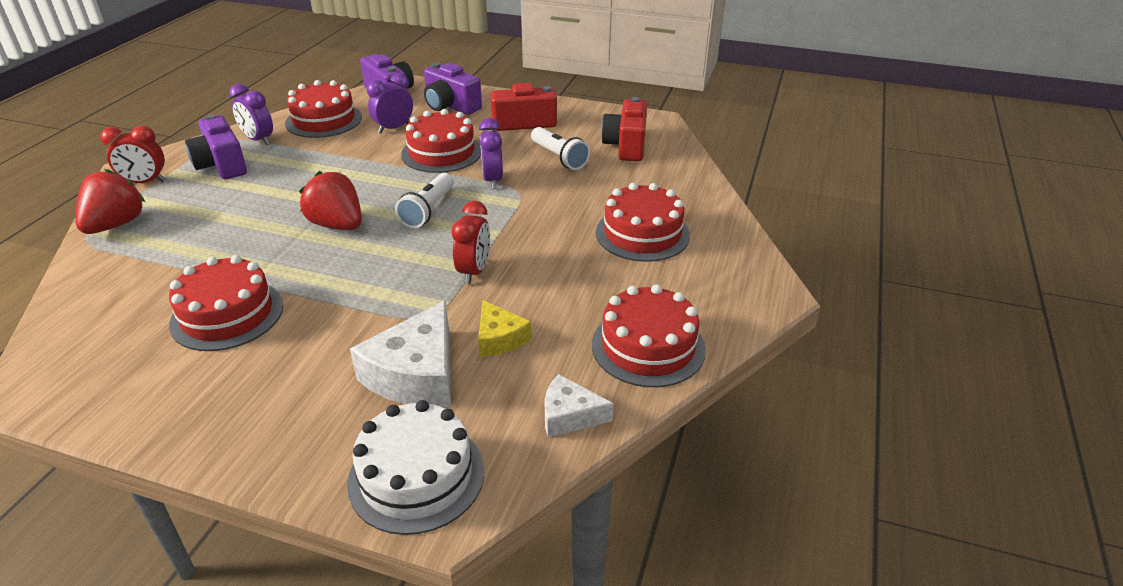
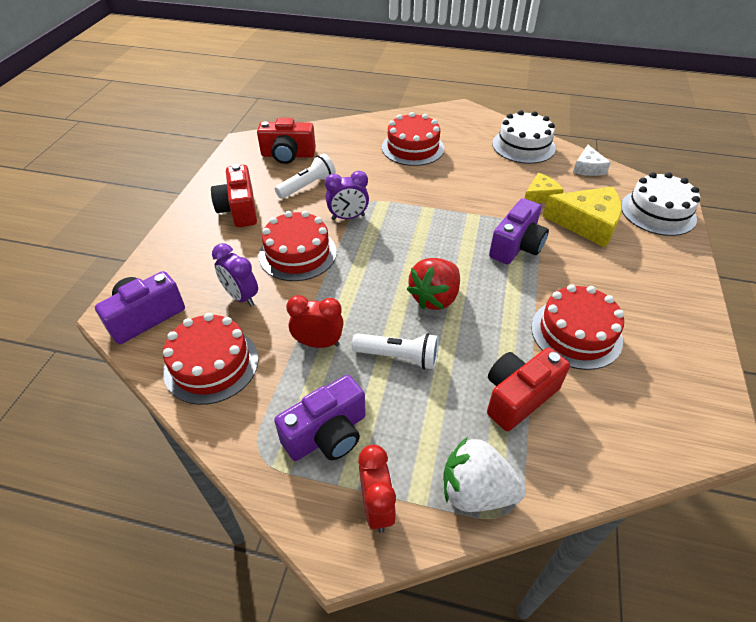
camera: 95 degrees left, 10 degrees up
red strawberry [75,169,145,234] -> white strawberry [444,438,526,512]
purple clock [229,84,273,145] -> none
white cheese [350,300,451,407] -> yellow cheese [542,186,622,248]
white flashlight [395,173,454,228] -> white flashlight moved to [352,333,438,370]
purple camera [424,63,482,115] -> purple camera moved to [489,198,549,265]
red clock [452,201,490,284] -> red clock moved to [286,295,344,348]
red cake [592,284,706,387] -> white cake [492,110,556,164]
none -> red camera [487,348,570,431]

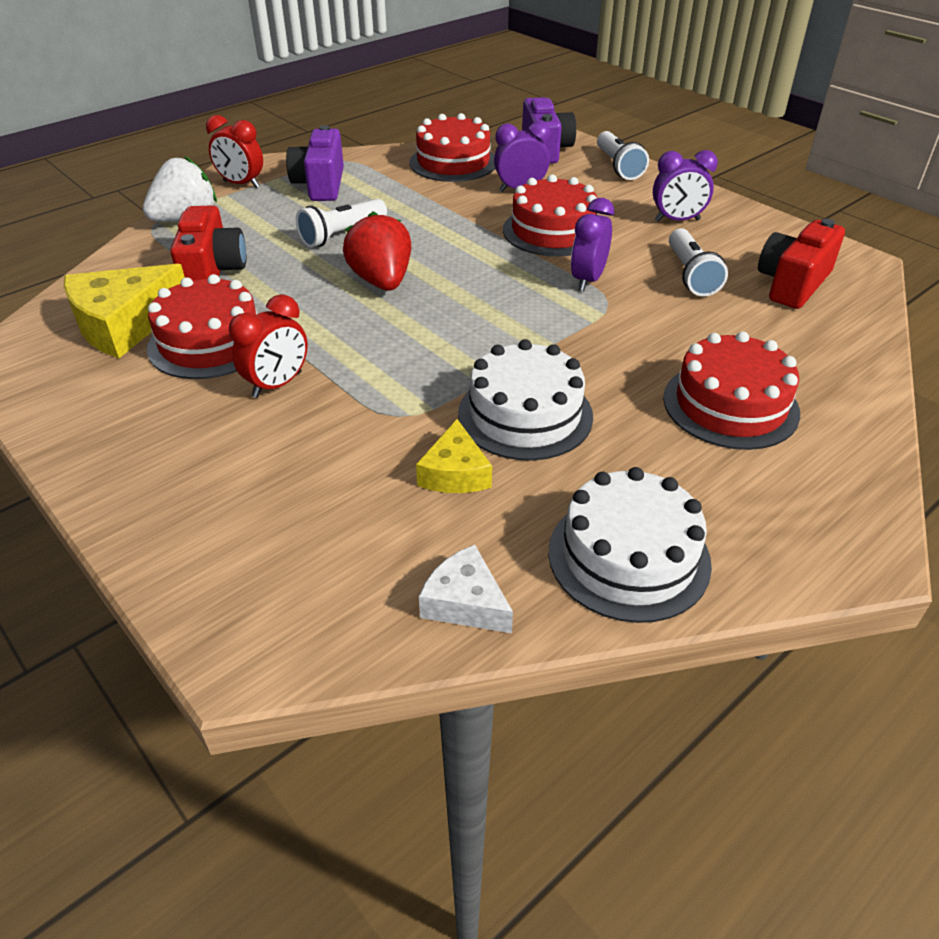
camera: 125 degrees right, 5 degrees down
red camera [211,164,257,227] -> purple clock [653,150,718,222]
red clock [286,295,344,348] -> red clock moved to [229,294,308,398]
purple camera [489,198,549,265] -> none
yellow cheese [542,186,622,248] -> yellow cheese moved to [64,264,185,358]
white cake [621,172,700,236] -> white cake moved to [458,339,593,461]
none -> white flashlight [597,131,649,180]

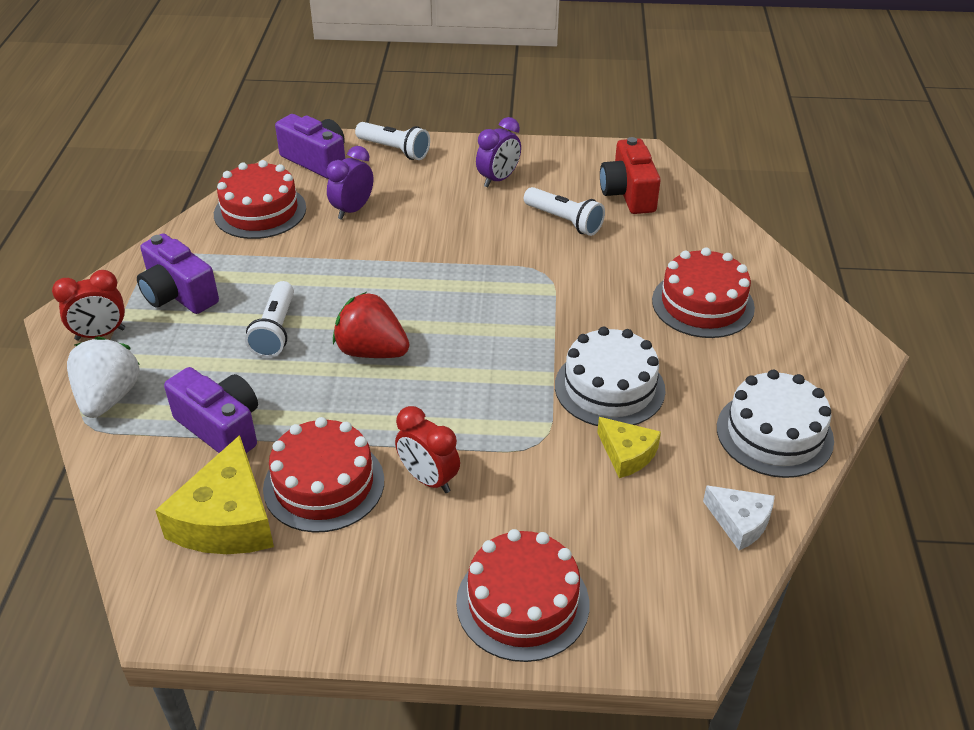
camera: 45 degrees left, 0 degrees up
red camera [170,205,246,281] -> purple camera [164,367,258,453]
red clock [229,294,308,398] -> red clock turned 135 degrees clockwise [395,406,460,493]
white cheese [419,545,513,633] -> white cheese turned 135 degrees counterclockwise [703,485,775,550]
red cake [503,174,598,256] -> red cake moved to [456,529,589,662]
purple clock [571,198,614,291] -> none

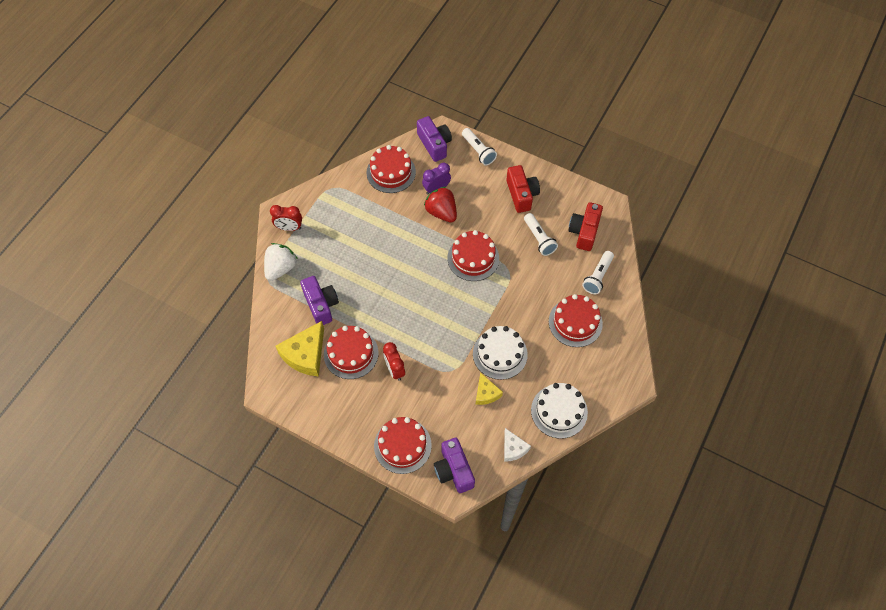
camera: 25 degrees right, 20 degrees up
purple camera [137,233,219,314] -> purple camera moved to [434,438,475,493]
white flashlight [245,281,294,358] -> white flashlight moved to [582,251,614,294]
red strawberry [333,292,410,358] -> red strawberry moved to [424,187,457,223]
purple clock [476,117,521,187] -> red camera [506,165,540,213]
none -> red cake [448,230,499,281]

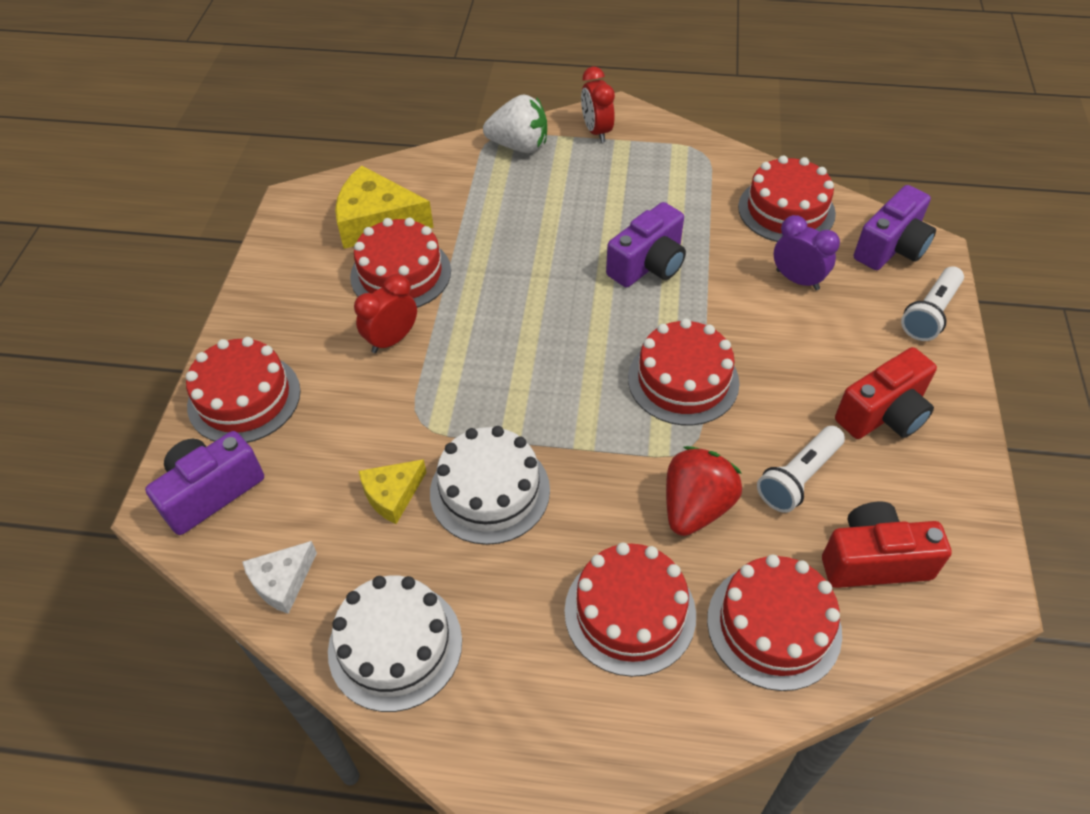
camera: 70 degrees right, 10 degrees down
purple camera [300,276,339,325] -> purple camera moved to [606,202,686,287]
red strawberry [424,187,457,223] -> red strawberry moved to [666,446,742,536]
white flashlight [582,251,614,294] -> red cake [707,555,842,691]

